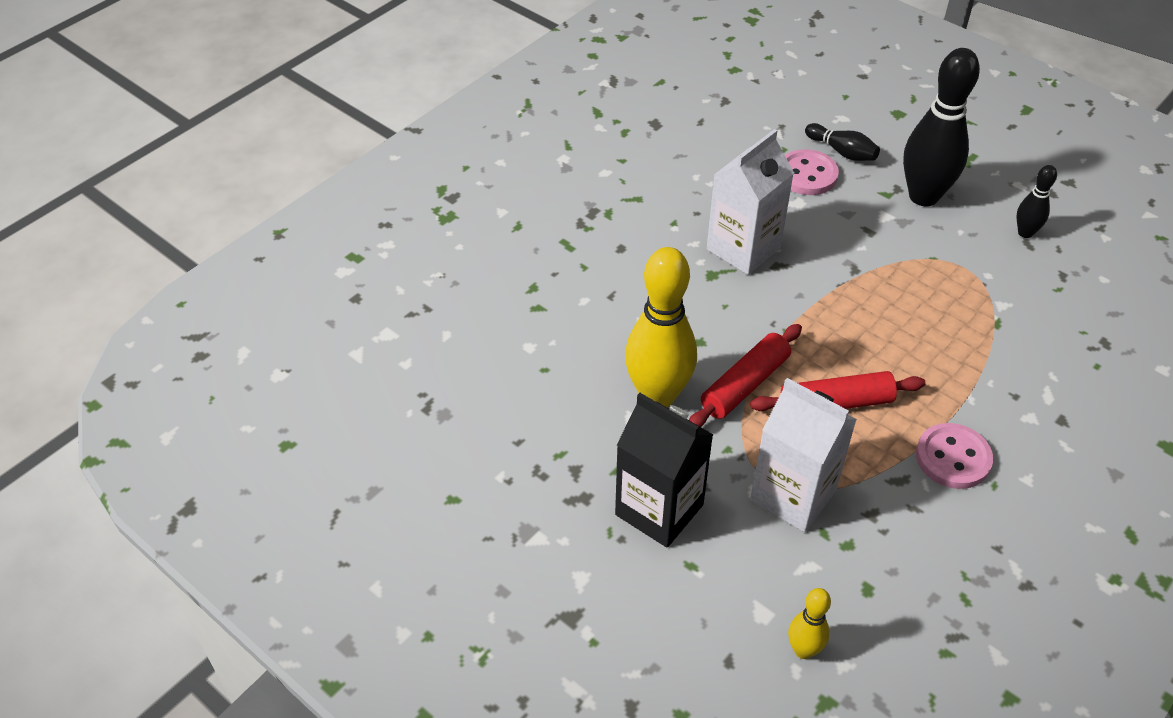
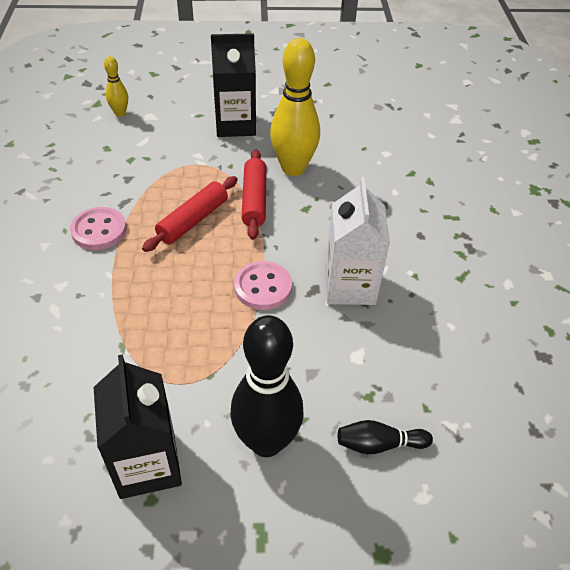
camera: 135 degrees right, 0 degrees up
white carton [750,378,857,532] -> none
pink button [785,149,839,195] -> pink button moved to [234,261,292,310]
black bowling pin [1016,165,1057,238] -> black carton [94,354,182,499]

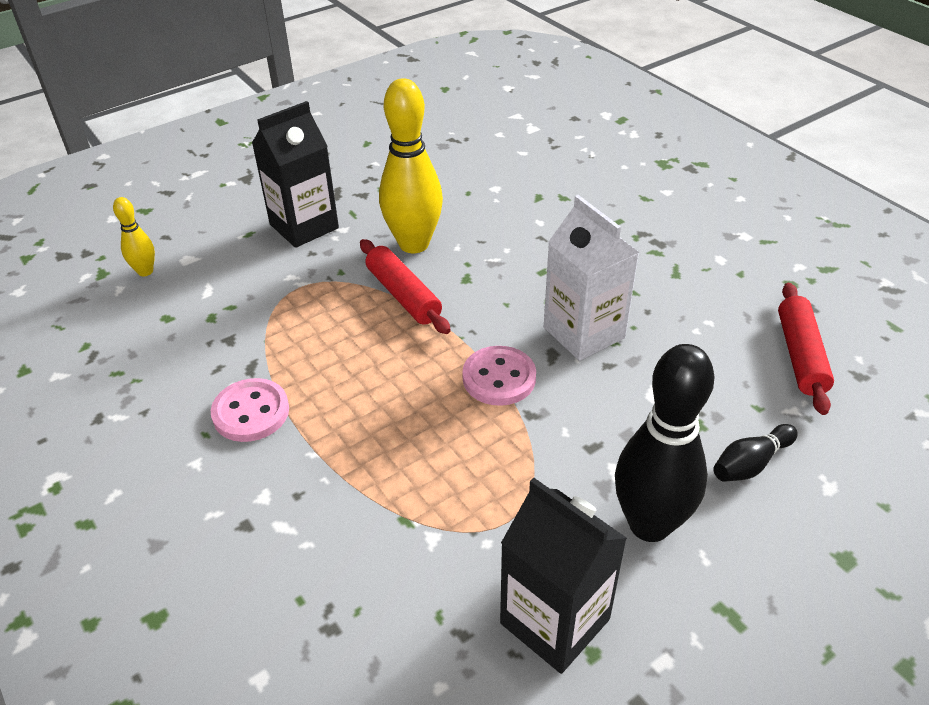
camera: 30 degrees left, 5 degrees down
red rolling pin [142,176,238,252] -> red rolling pin moved to [778,283,834,415]

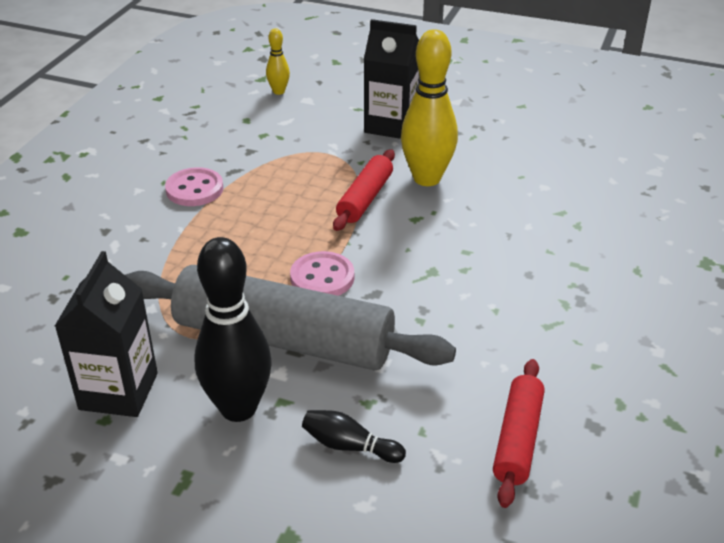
camera: 55 degrees right, 5 degrees down
white carton [544,195,640,361] -> none
red rolling pin [778,283,834,415] -> red rolling pin turned 45 degrees counterclockwise [493,359,545,508]
none -> grey rolling pin [125,265,456,371]

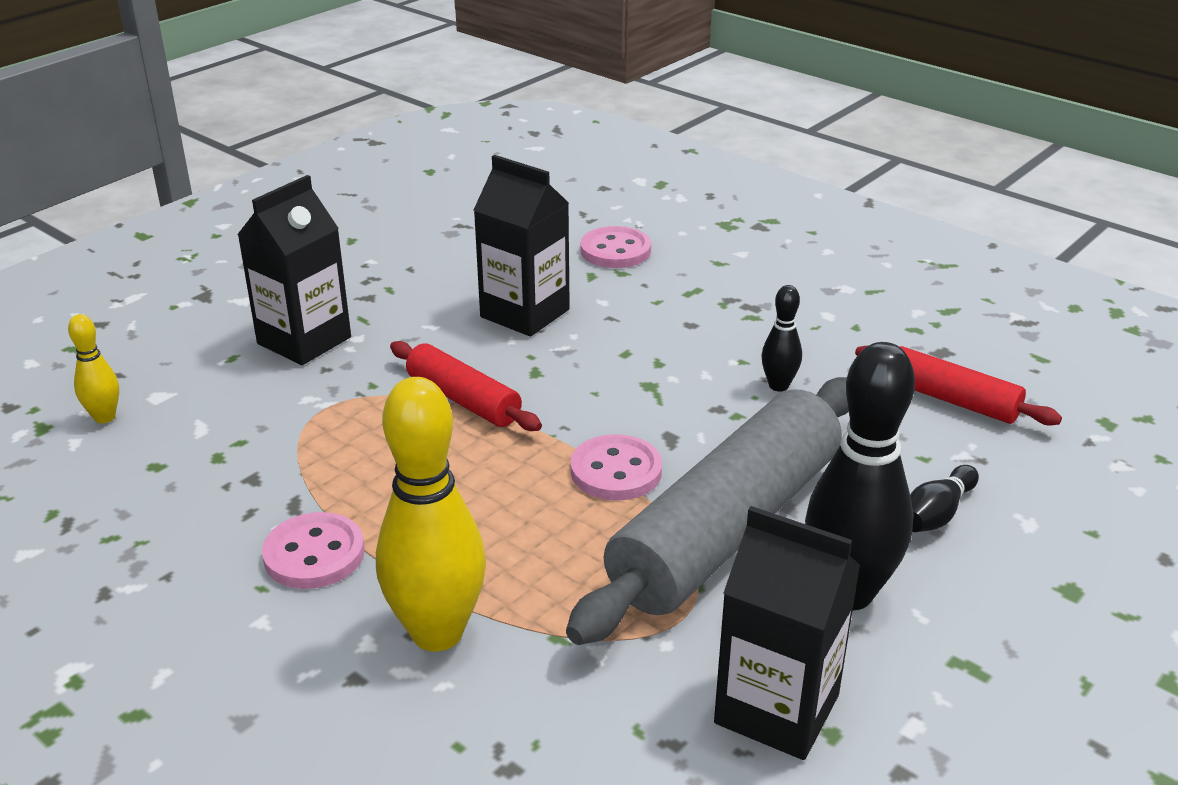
camera: 70 degrees left, 5 degrees down
yellow bowling pin [401,29,458,186] -> yellow bowling pin moved to [376,377,486,651]
none -> black carton [474,155,570,336]
none -> pink button [580,226,651,268]
none -> black bowling pin [762,285,802,391]

